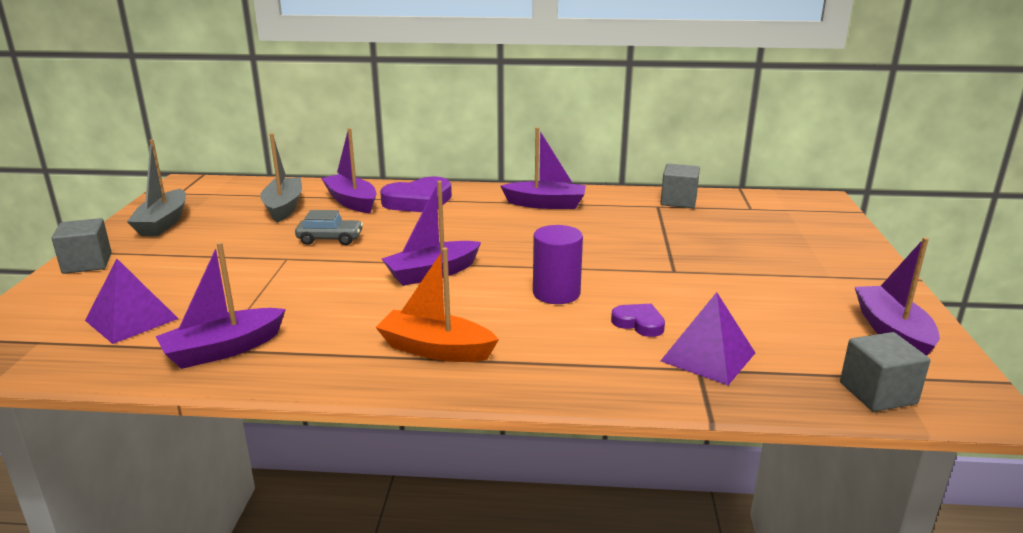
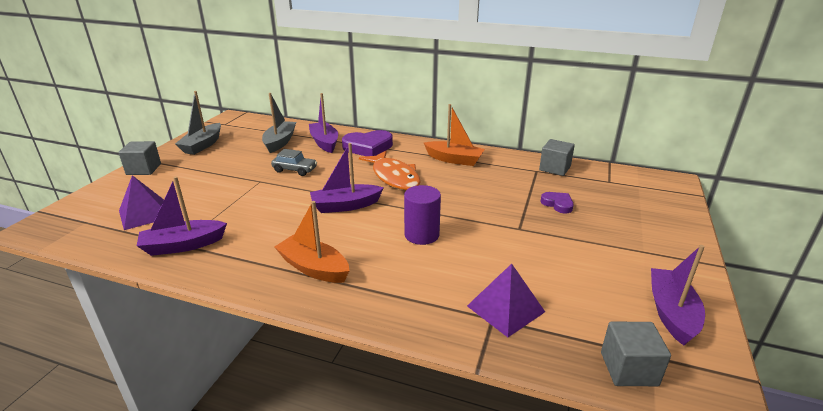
camera: 15 degrees right, 5 degrees up
purple boat [501,127,586,209] -> orange boat [424,104,485,166]
purple heart [611,304,665,337] -> purple heart moved to [541,192,574,214]
none -> orange fish [359,151,421,190]

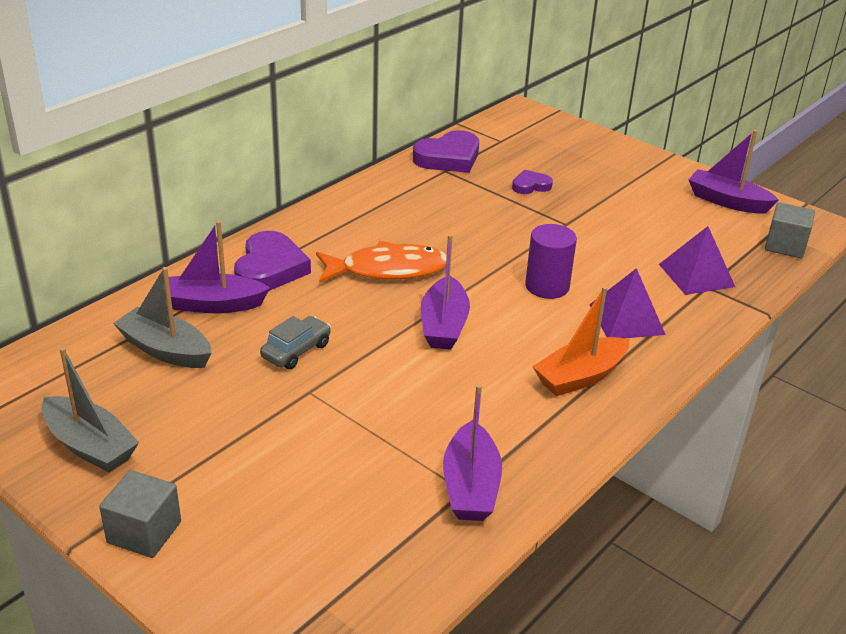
camera: 70 degrees left, 5 degrees up
purple pyramid [119,175,164,230] -> purple pyramid moved to [590,268,665,338]
orange boat [424,104,485,166] -> none
grey cube [539,139,575,176] -> purple heart [413,130,479,173]

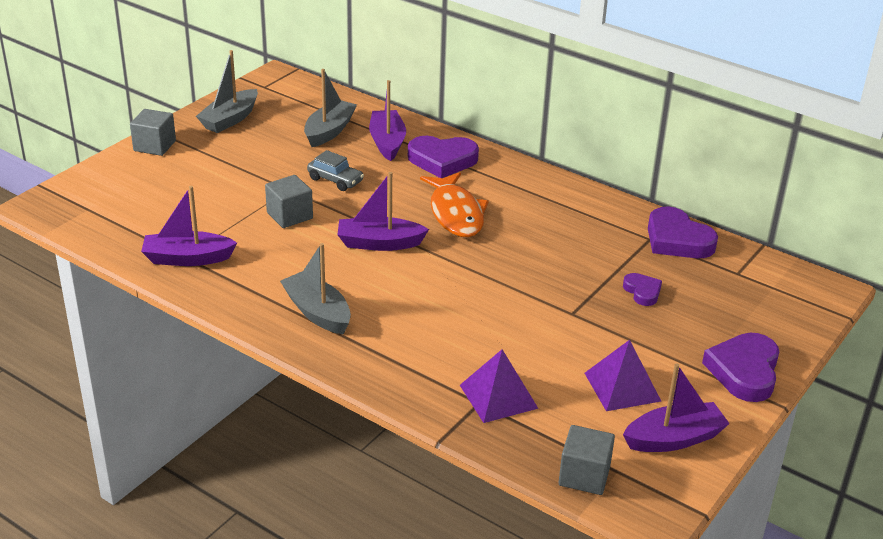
camera: 85 degrees right, 0 degrees up
purple cylinder [525,224,577,299] -> none
orange boat [532,286,629,396] -> grey boat [280,243,351,334]
purple pyramid [590,268,665,338] -> purple pyramid moved to [585,340,661,411]
purple boat [688,130,779,214] -> purple boat turned 45 degrees clockwise [623,363,730,452]
none -> grey cube [265,175,313,228]
none -> purple heart [702,333,779,402]

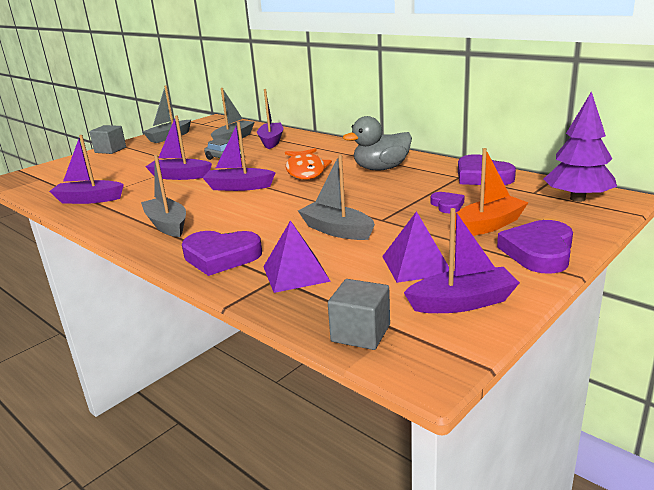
camera: 10 degrees right, 10 degrees down
grey cube [265,175,313,228] -> purple boat [146,115,212,180]
purple heart [408,136,479,178] -> purple heart moved to [182,231,262,276]
none -> grey boat [298,154,375,240]
none -> grey duck [343,116,412,170]
none -> orange boat [455,148,528,236]
none -> purple tree [544,91,617,202]

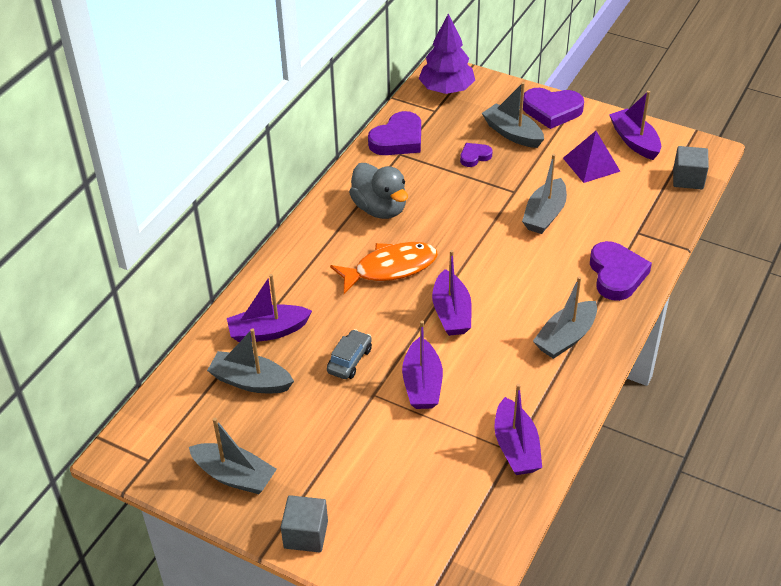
camera: 105 degrees left, 20 degrees up
purple pyramid [263,220,331,293] -> none
orange boat [455,148,528,236] -> grey boat [482,82,544,148]

